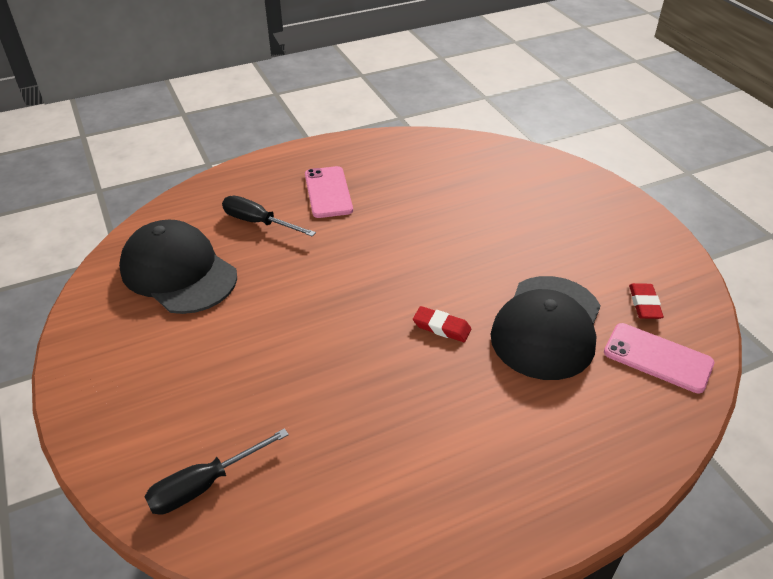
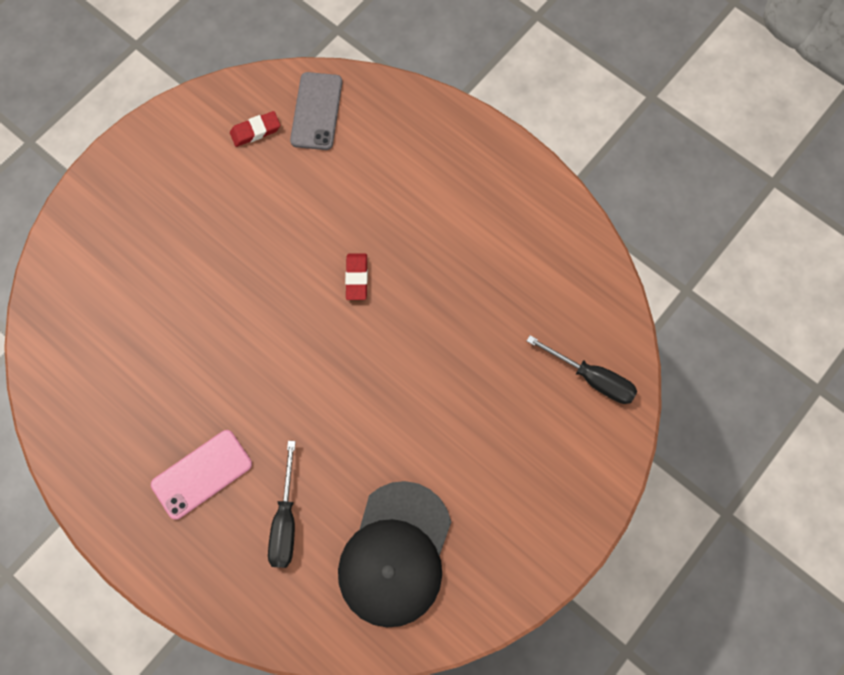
camera: 115 degrees left, 30 degrees up
black cap [491,276,601,380] -> none
pink phone [604,323,715,393] -> grey phone [290,72,342,150]

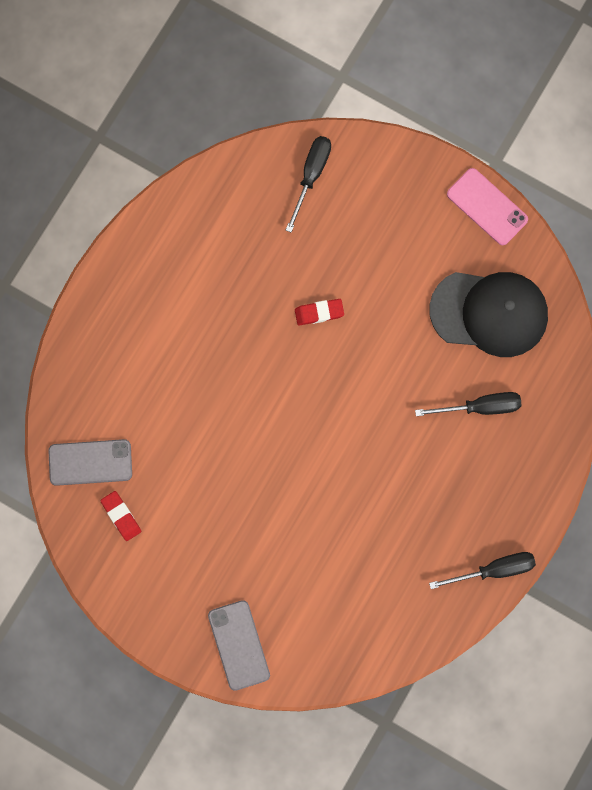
camera: 100 degrees left, 5 degrees up
pink phone [151,430,252,520] -> pink phone moved to [447,168,528,245]
red eraser [345,253,368,300] -> red eraser moved to [295,299,344,326]
none -> grey phone [208,600,270,691]
none -> black screwdriver [429,552,536,589]

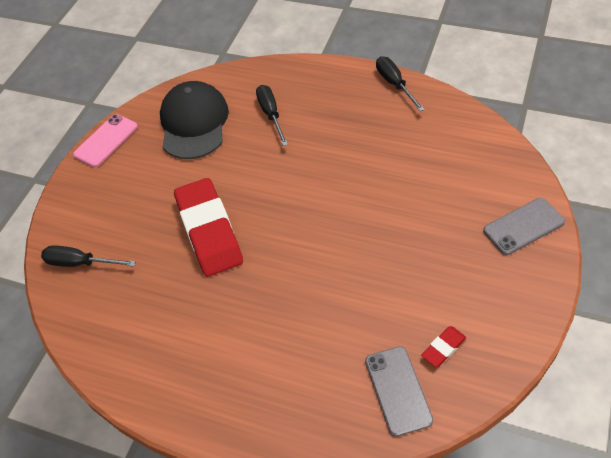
camera: 95 degrees left, 25 degrees down
red eraser [295,299,344,326] -> red eraser [174,178,243,277], size x2.41

